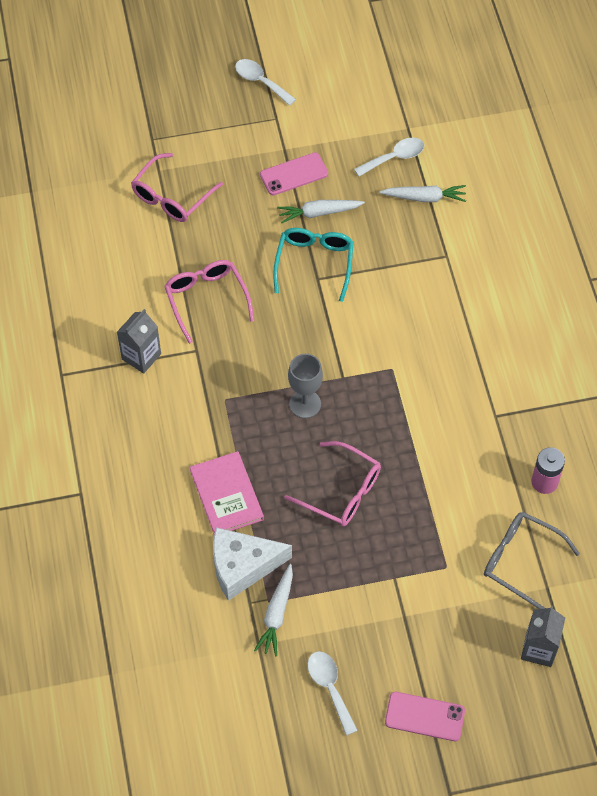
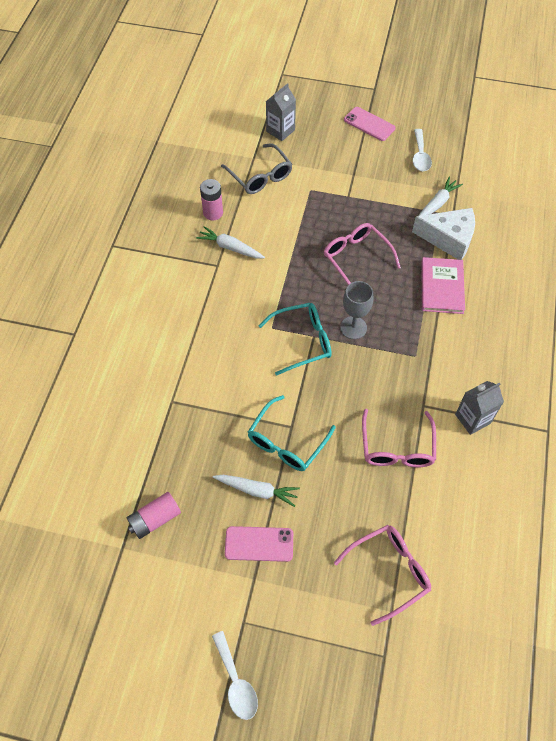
camera: 155 degrees left, 0 degrees up
white spoon [354,137,424,176] -> pink battery [127,492,181,539]
white carrot [379,185,466,202] -> white carrot moved to [196,226,265,259]
none -> turquoise glasses [258,303,332,376]

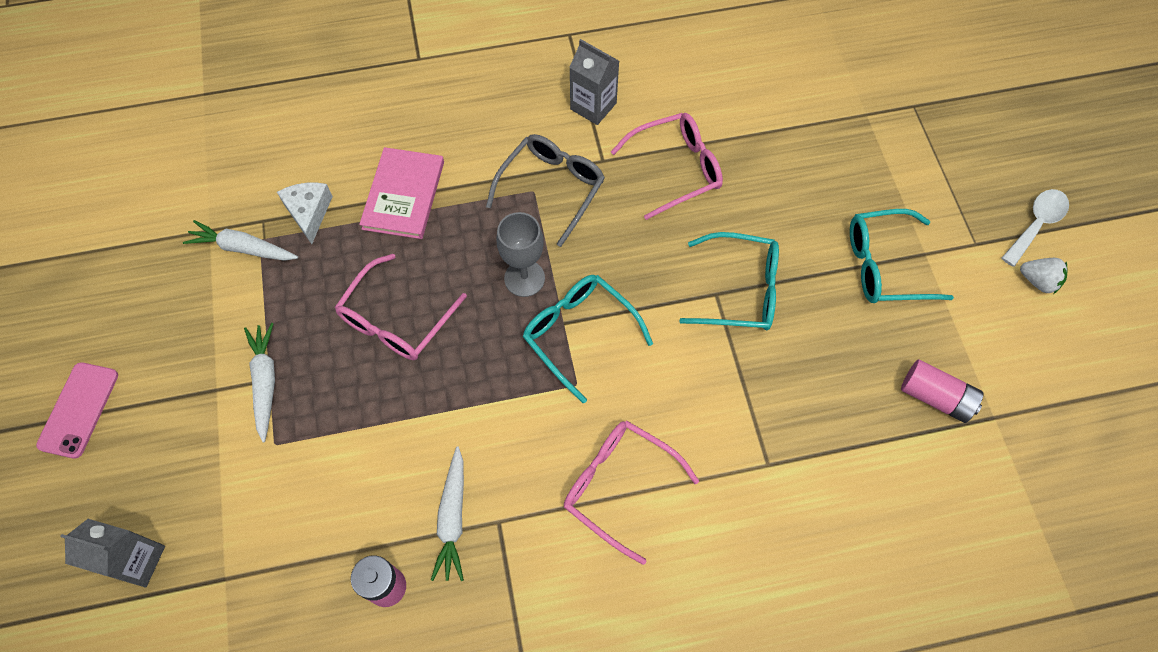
camera: 115 degrees left, 5 degrees up
white carrot [213,475,300,507] -> white carrot moved to [244,323,275,442]
grey glasses [221,144,292,194] -> grey glasses moved to [486,134,605,247]
pink phone [225,526,293,562] -> turquoise glasses [850,209,954,303]
pink glasses [334,525,431,626] -> pink glasses moved to [564,420,699,565]
white cheese [412,208,475,260] -> white cheese [277,183,333,244], size x0.63
white spoon [413,129,432,171] -> none
pink book [421,257,465,314] -> pink book turned 60 degrees counterclockwise [359,147,444,239]
none -> white strawberry [1020,258,1068,294]

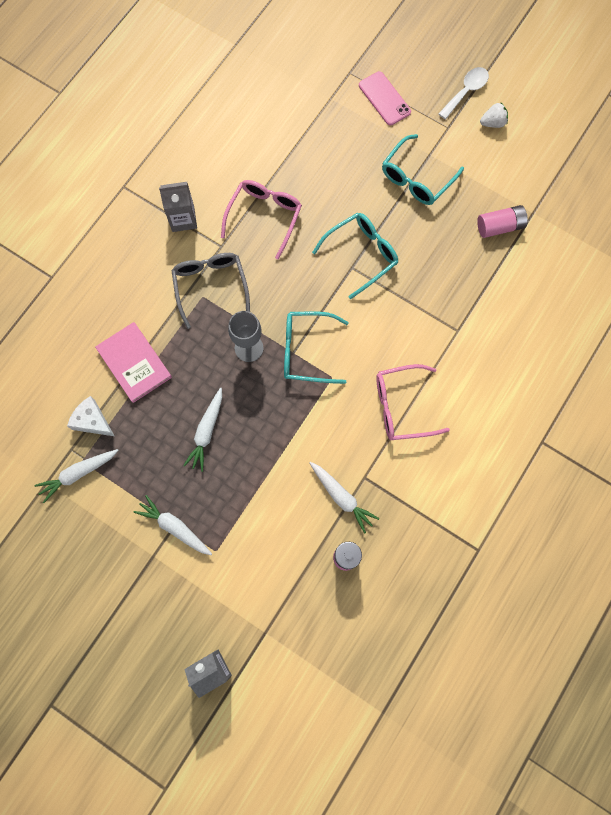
camera: 45 degrees left, 10 degrees up
pink phone [36,362,118,459] -> pink phone moved to [359,71,411,126]
pink glasses [334,254,467,360] -> white carrot [183,388,222,472]
white spoon [1001,189,1069,267] -> white spoon turned 45 degrees clockwise [439,67,489,119]

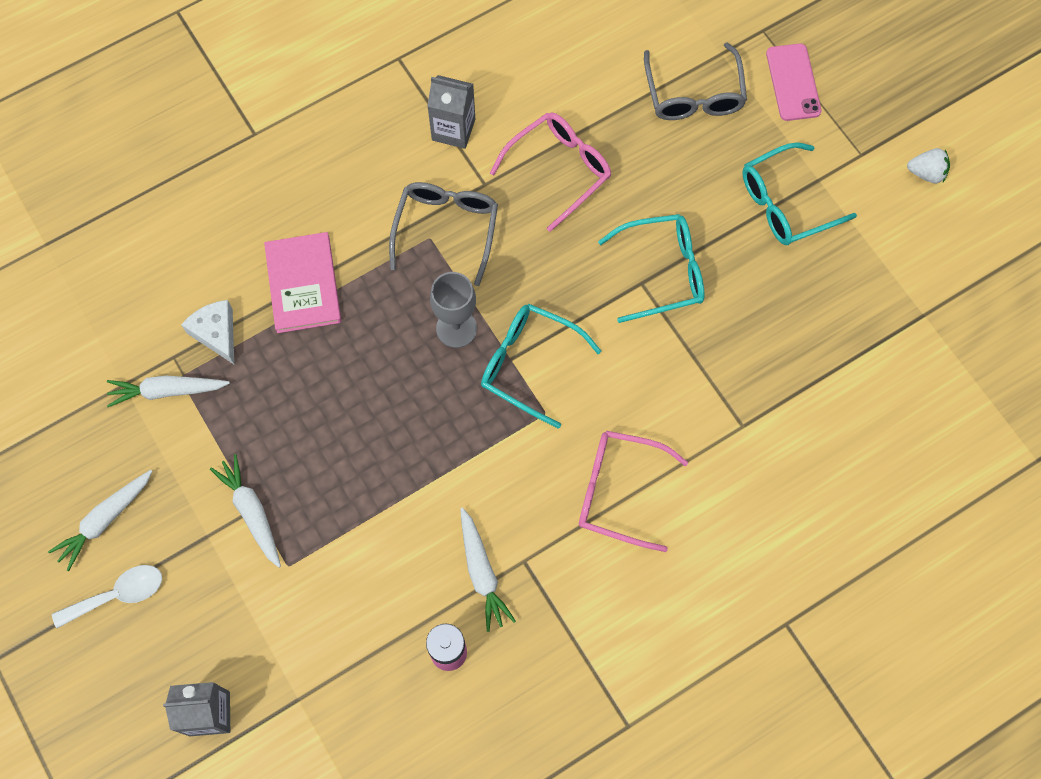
camera: 25 degrees right, 5 degrees down
white carrot [183,388,222,472] -> white carrot moved to [48,470,152,571]
white spoon [439,67,489,119] -> white spoon moved to [52,565,162,628]
pink battery [477,205,528,238] -> none
none -> grey glasses [644,42,747,120]

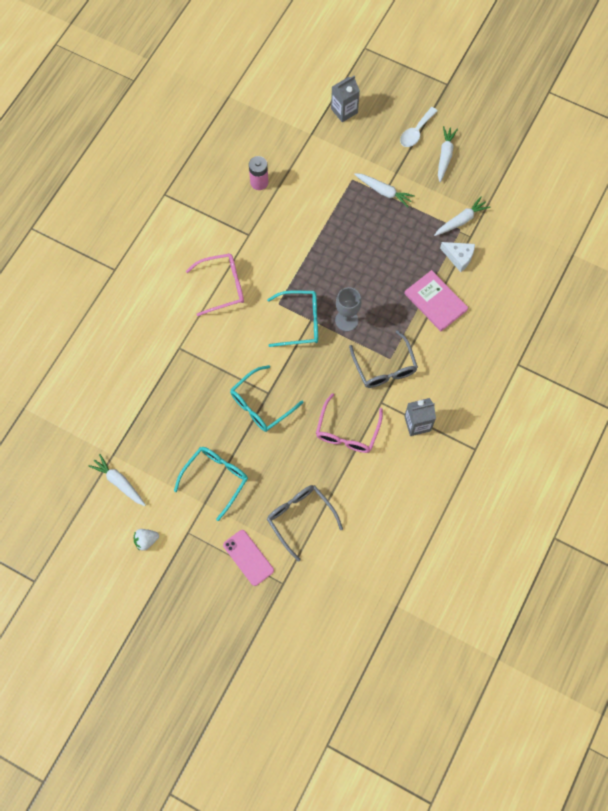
camera: 150 degrees right, 0 degrees up
white carrot [460,507,516,632] -> white carrot moved to [89,454,146,506]

